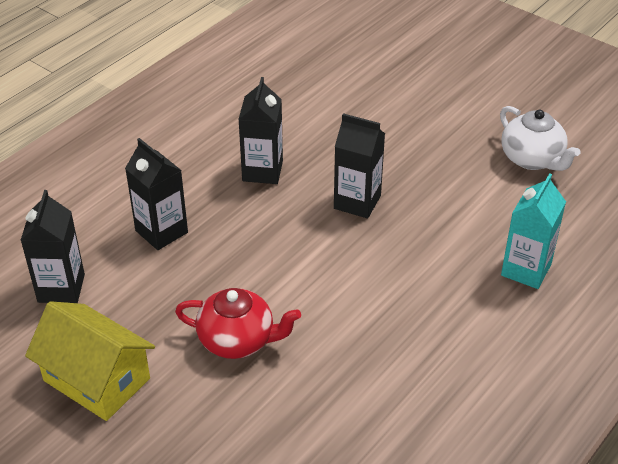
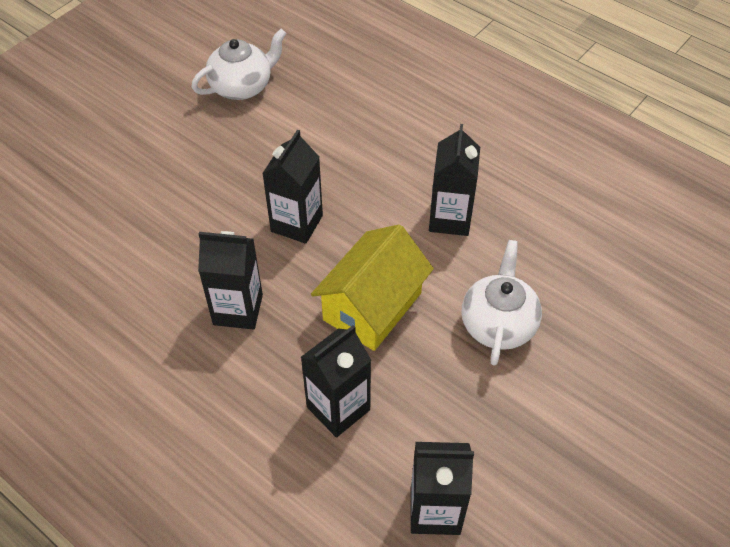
camera: 90 degrees left, 10 degrees up
yellow house [25,301,155,421] -> yellow house moved to [311,224,434,351]
red teapot [175,288,301,359] -> white teapot [462,240,542,366]
turquoise carton [501,173,566,289] -> none
none -> black carton [429,124,480,236]

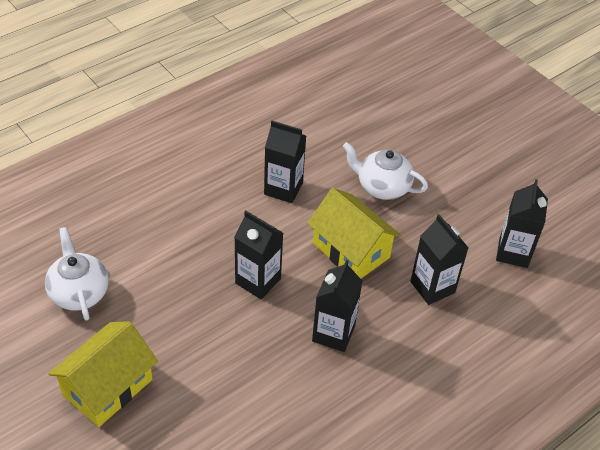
camera: 80 degrees left, 5 degrees down
none -> yellow house [48,321,158,427]

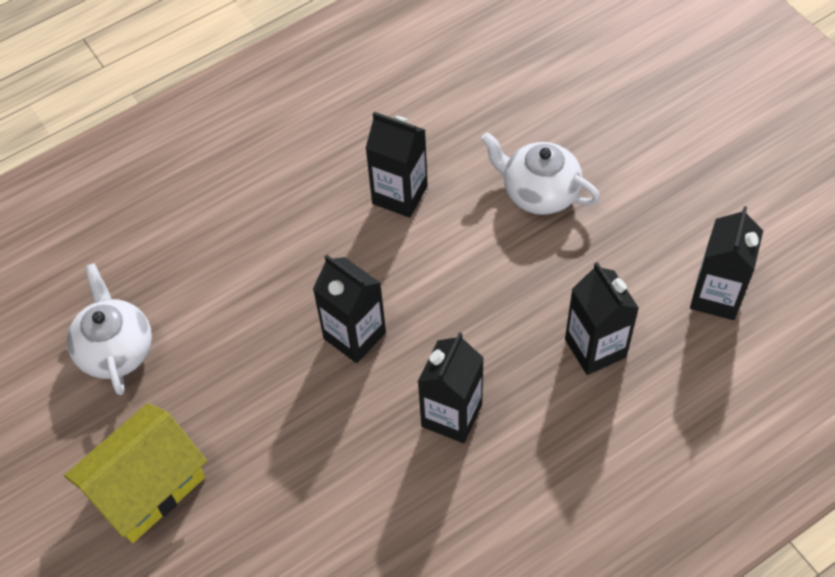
camera: 10 degrees right, 10 degrees up
yellow house [307,188,401,279] -> none

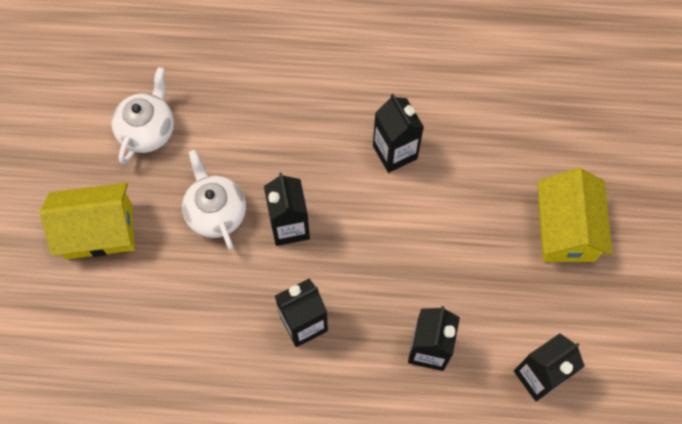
camera: 35 degrees right, 10 degrees up
white teapot [481,132,600,215] -> white teapot moved to [182,150,246,250]
none -> yellow house [538,168,613,262]

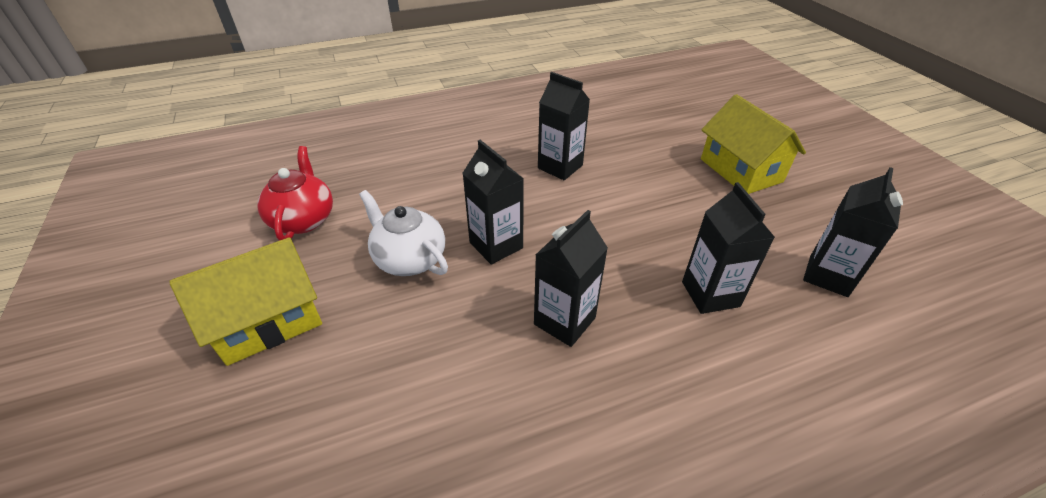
camera: 25 degrees left, 25 degrees down
white teapot [111,67,174,164] -> red teapot [257,146,333,241]

